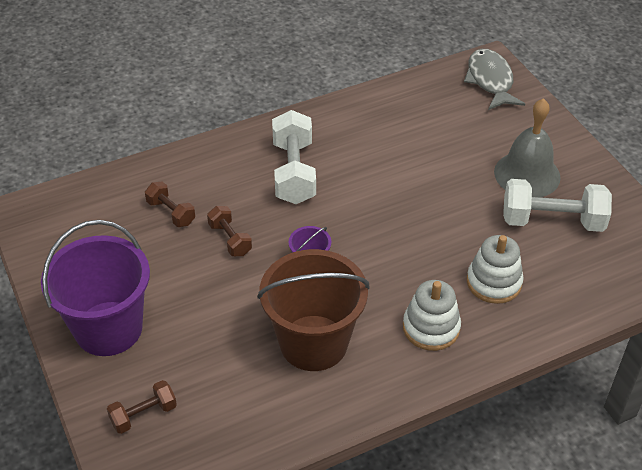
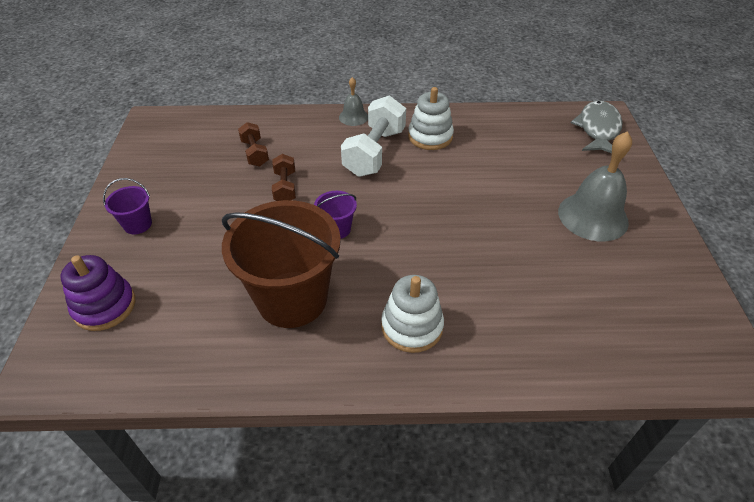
camera: 25 degrees right, 0 degrees up
purple bucket [41,220,150,356] -> purple bucket [103,178,152,234], size x0.44
brown dumbbell [107,380,177,434] -> purple stacking toy [61,255,135,331]
white stacking toy [467,235,524,304] -> white stacking toy moved to [408,87,454,150]
white dumbbell [503,179,612,232] -> none
none -> grey bell [339,77,368,126]

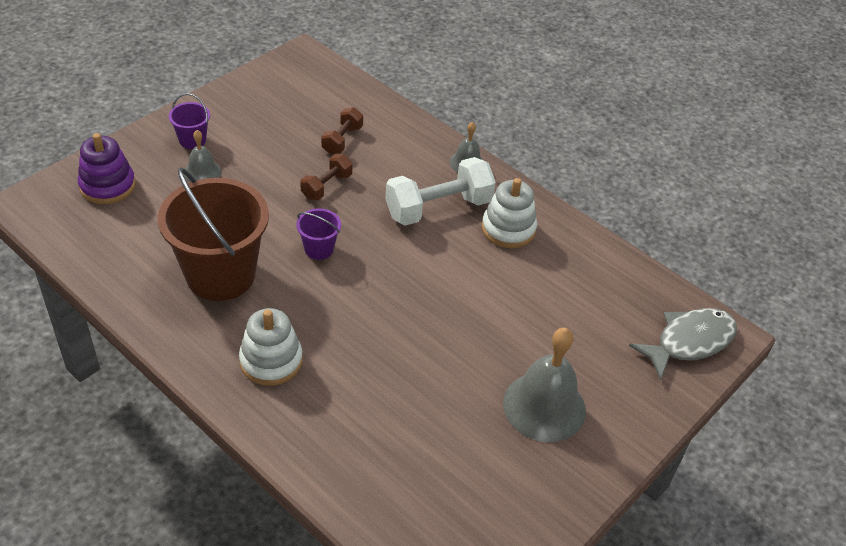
camera: 40 degrees right, 0 degrees up
none -> grey bell [184,130,221,182]

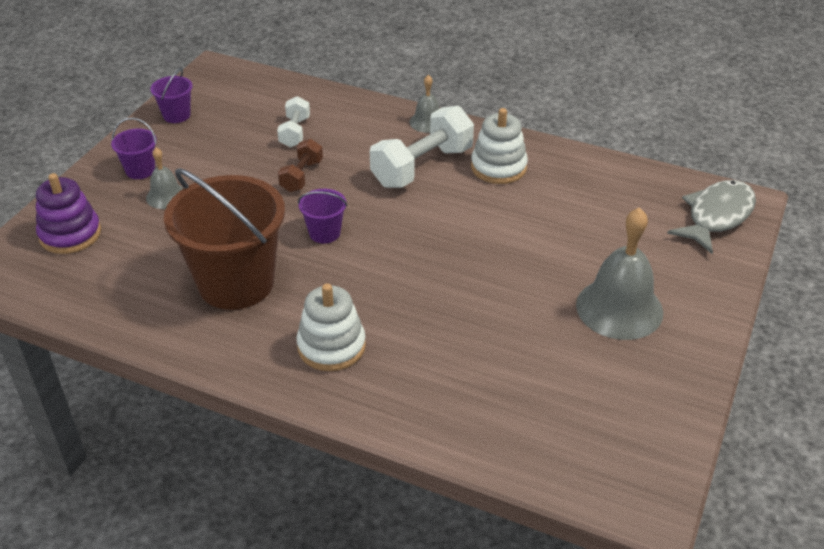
camera: 15 degrees left, 5 degrees down
brown dumbbell [321,107,363,154] -> white dumbbell [277,96,310,148]
none -> purple bucket [150,68,193,123]

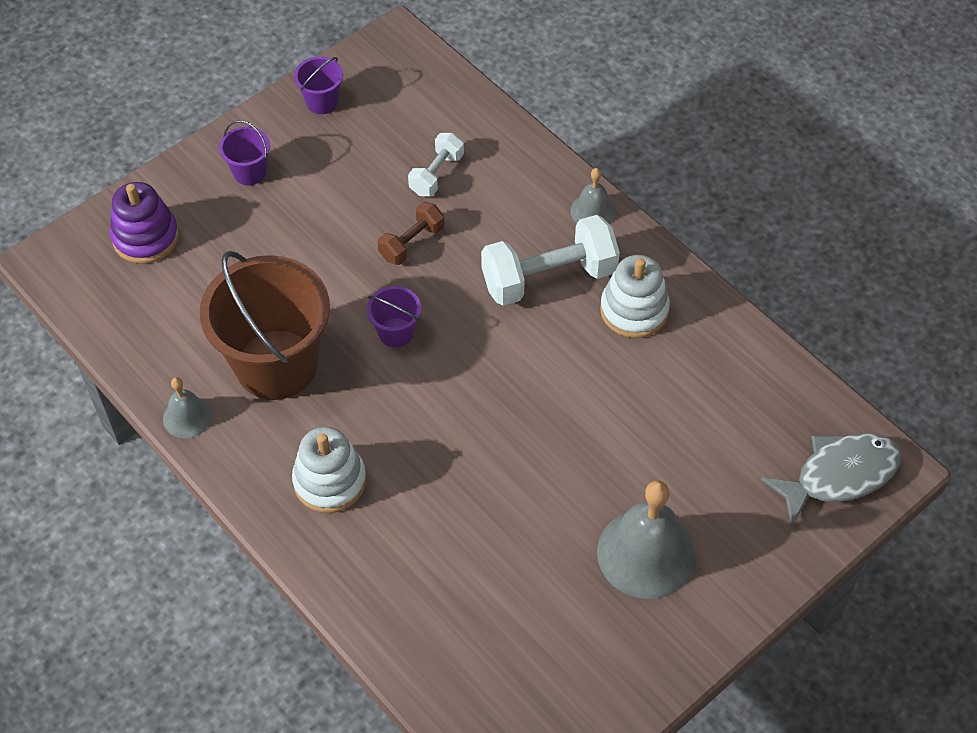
camera: 25 degrees right, 15 degrees up
grey bell [146,147,184,209] -> grey bell moved to [163,377,212,438]

